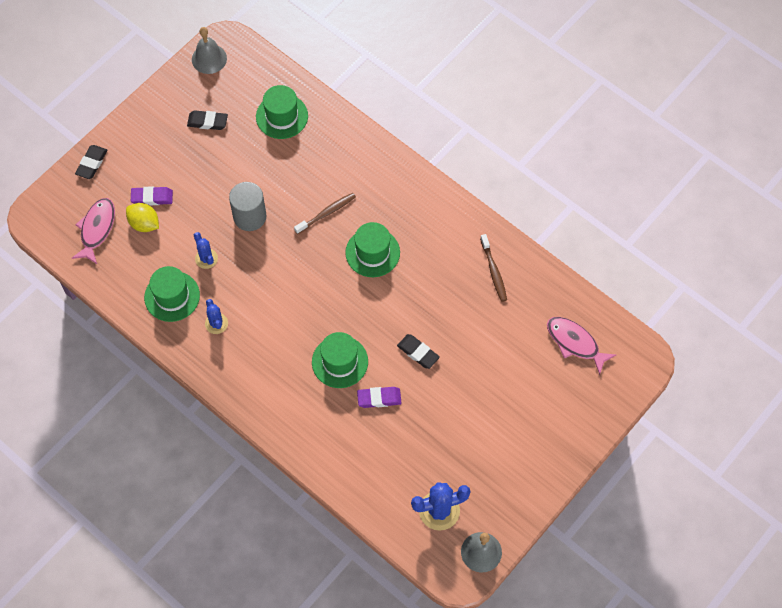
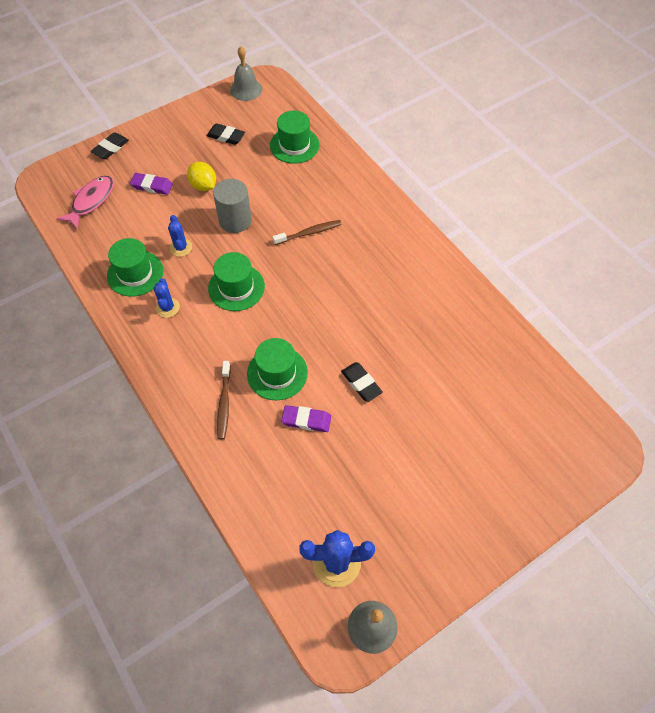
camera: 15 degrees right, 5 degrees down
yellow lemon [126,203,159,232] -> yellow lemon moved to [187,162,216,191]
green hat [345,222,400,277] -> green hat moved to [208,252,265,311]
brown toothbrush [480,234,507,302] -> brown toothbrush moved to [217,361,231,439]
pink fish [547,317,616,375] -> none

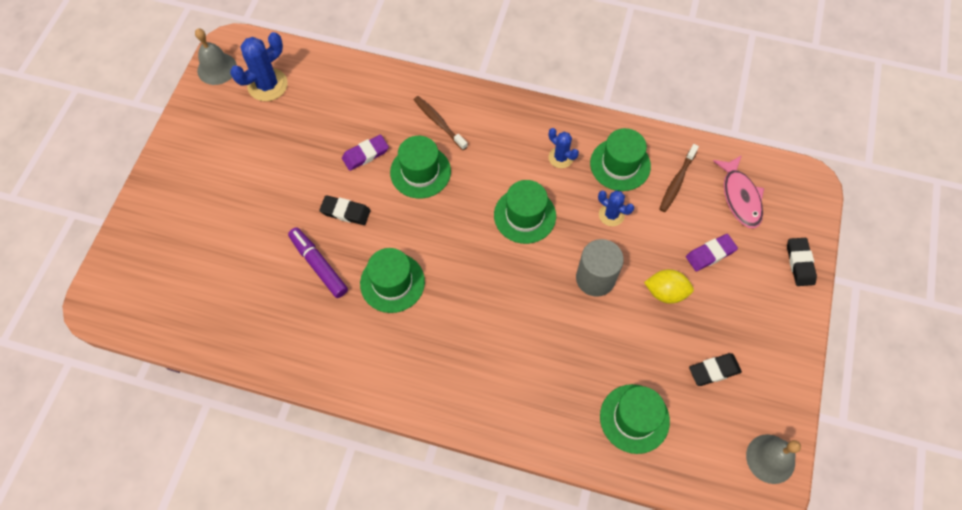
camera: 140 degrees right, 5 degrees up
brown toothbrush [273,220,342,245] -> brown toothbrush moved to [659,144,699,212]
none -> purple marker [288,227,348,298]
none -> green hat [360,248,425,313]

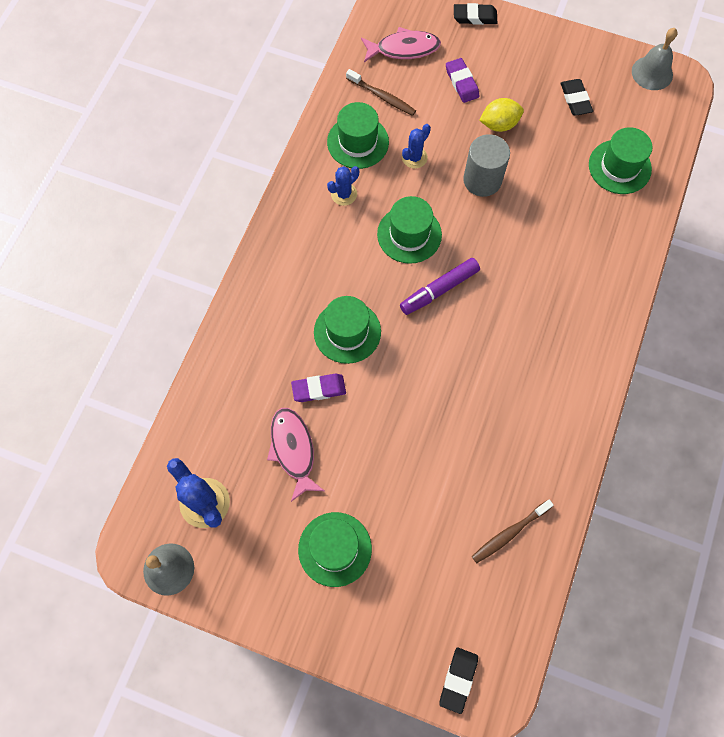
camera: 85 degrees left, 5 degrees up
purple marker [288,227,348,298] -> purple marker moved to [400,258,480,315]
black eraser [319,195,371,225] -> black eraser moved to [439,647,478,714]
purple eraser [342,135,389,171] -> purple eraser turned 75 degrees counterclockwise [291,374,346,402]
green hat [360,248,425,313] -> green hat moved to [298,512,372,587]
brown toothbrush [414,96,468,150] -> brown toothbrush moved to [472,500,554,563]
yellow lemon [644,269,694,304] -> yellow lemon turned 60 degrees clockwise [479,98,524,132]
none -> pink fish [267,408,324,502]

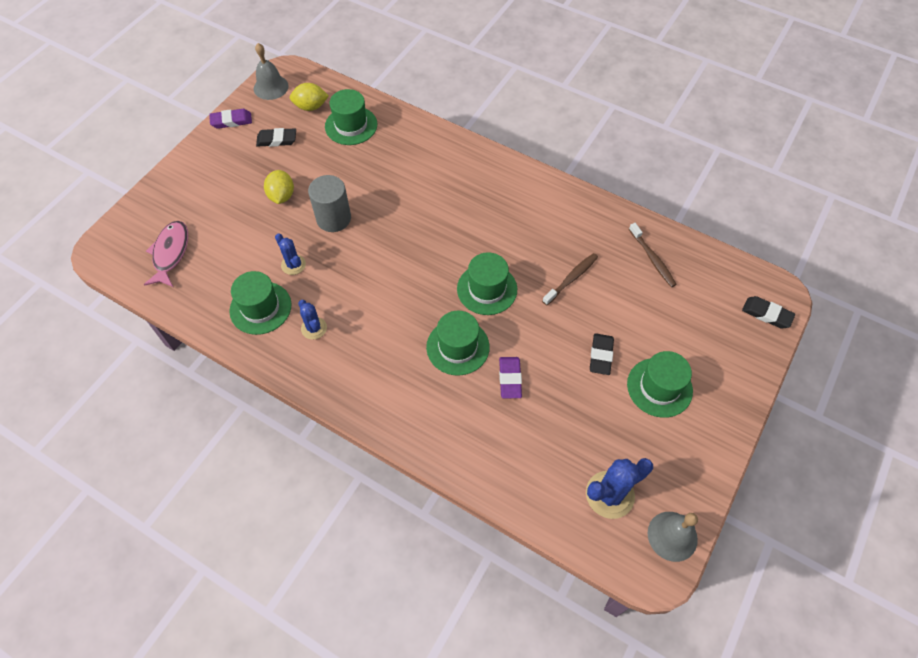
camera: 80 degrees left, 10 degrees down
pink fish [267,408,324,502] -> none
brown toothbrush [346,69,416,116] -> brown toothbrush moved to [542,253,598,305]
green hat [377,196,442,264] -> green hat moved to [457,252,517,315]
purple marker [400,258,480,315] -> none
purple eraser [446,58,480,103] -> purple eraser moved to [209,109,252,129]
black eraser [454,3,497,25] -> black eraser moved to [590,333,614,375]
none -> yellow lemon [290,83,329,111]

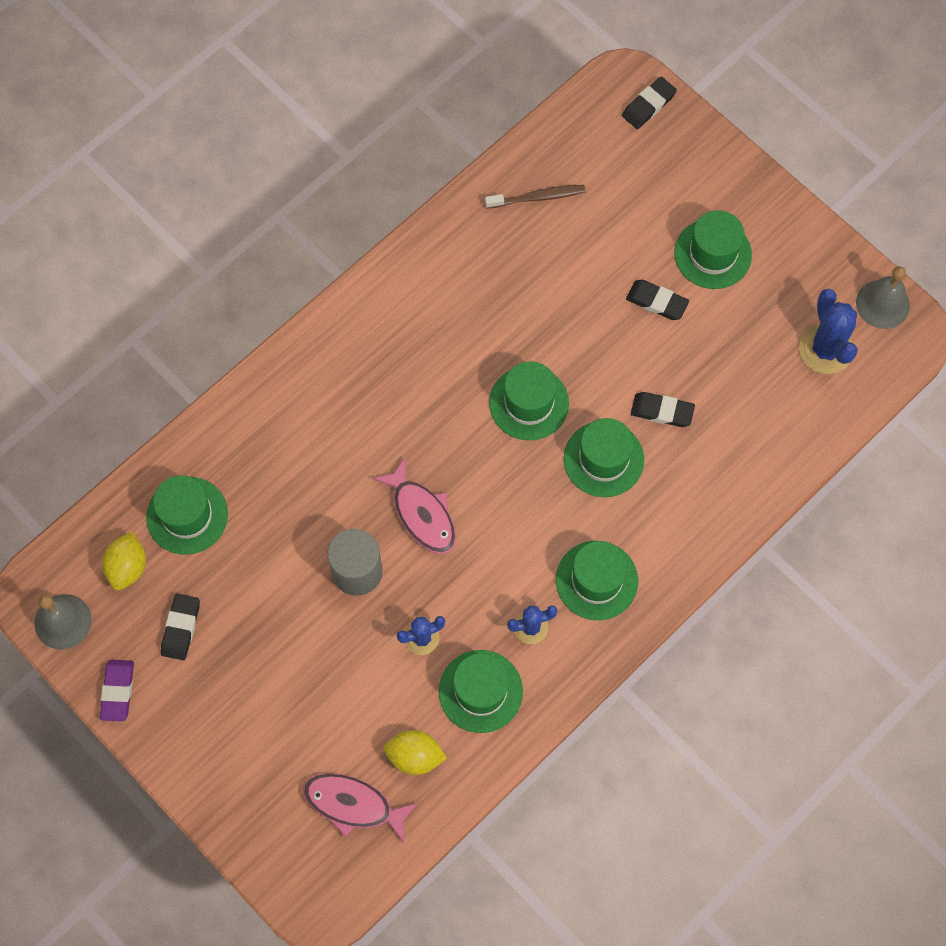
camera: 75 degrees left, 10 degrees up
yellow lemon [264,170,294,204] -> yellow lemon moved to [384,730,447,775]
purple eraser [499,357,522,398] -> black eraser [631,392,695,427]
brown toothbrush [542,253,598,305] -> none
none -> pink fish [373,457,456,555]
none -> green hat [556,541,638,620]

